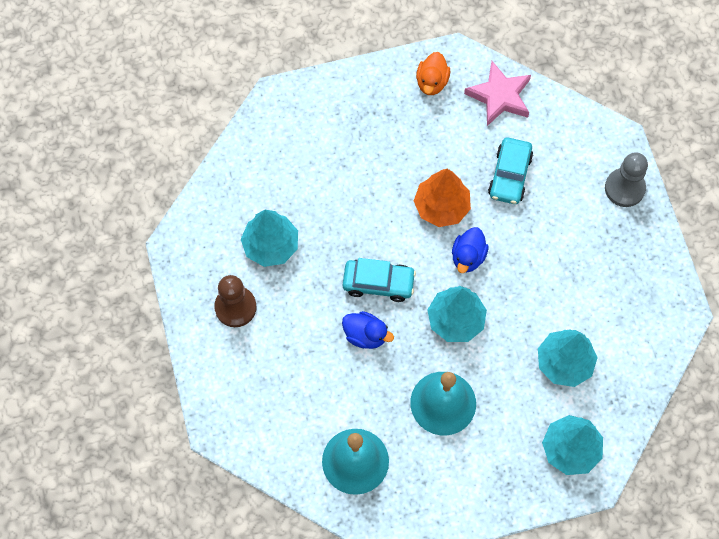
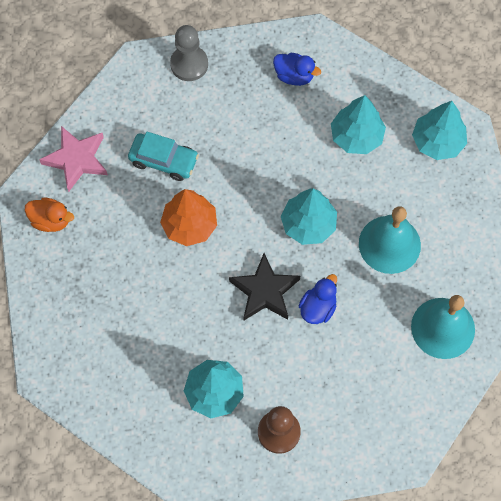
camera: 85 degrees left, 0 degrees up
turquoise car [343,258,416,302] -> black star [229,253,300,320]
blue duck [452,227,489,273] -> blue duck moved to [273,53,321,86]

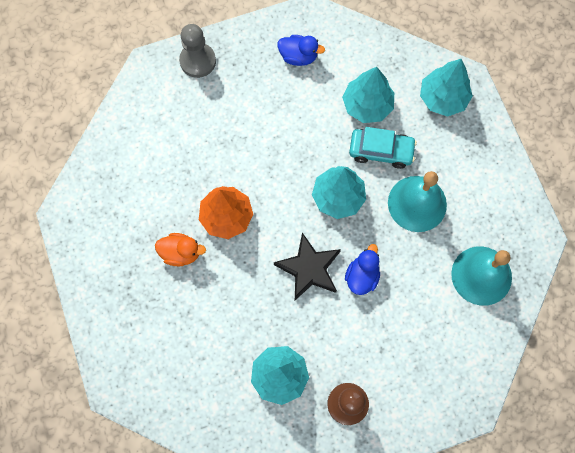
camera: 10 degrees left, 5 degrees up
orange duck [25,197,74,232] -> orange duck moved to [155,233,206,266]
pink star [39,126,108,192] -> none
turquoise car [128,132,199,181] -> turquoise car moved to [349,127,417,169]

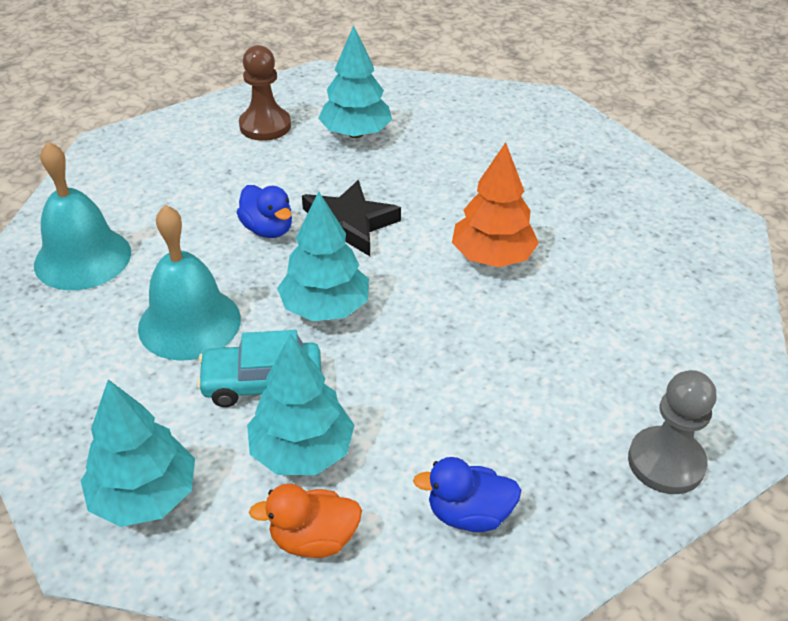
camera: 165 degrees right, 30 degrees down
orange duck [155,233,206,266] -> orange duck moved to [249,484,362,558]
blue duck [345,244,380,295] -> blue duck turned 45 degrees counterclockwise [237,185,292,238]

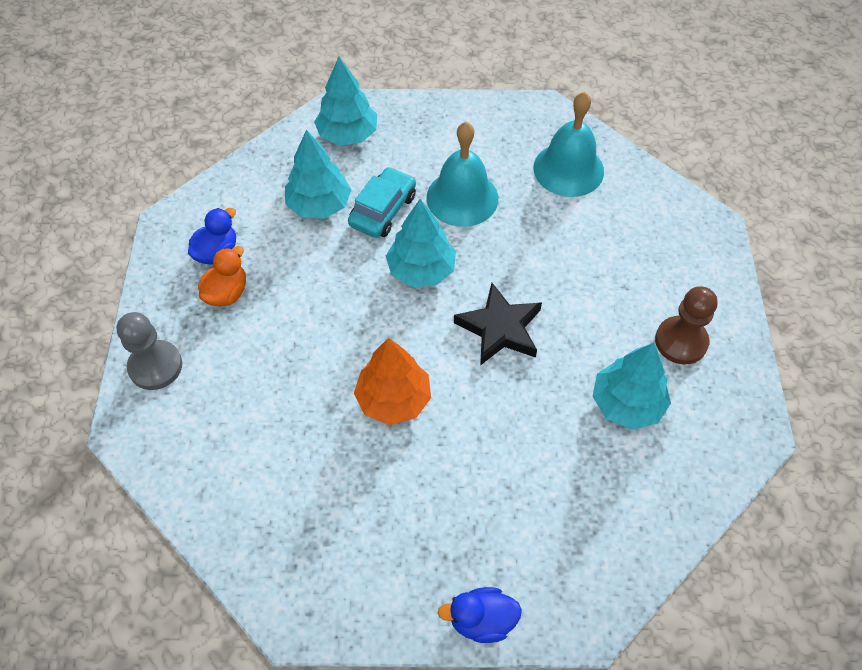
camera: 125 degrees right, 15 degrees up
blue duck [237,185,292,238] -> blue duck moved to [438,587,522,643]
orange duck [249,484,362,558] -> orange duck moved to [198,246,246,307]

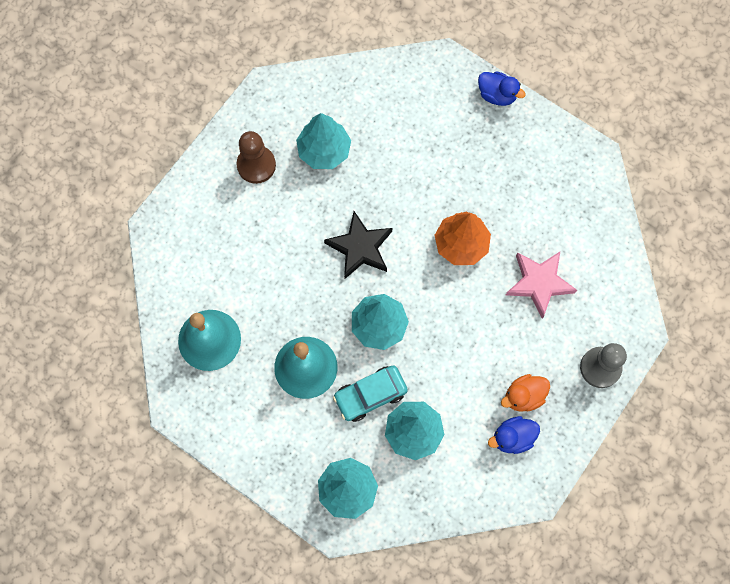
camera: 145 degrees left, 15 degrees up
none -> pink star [506,252,577,319]

